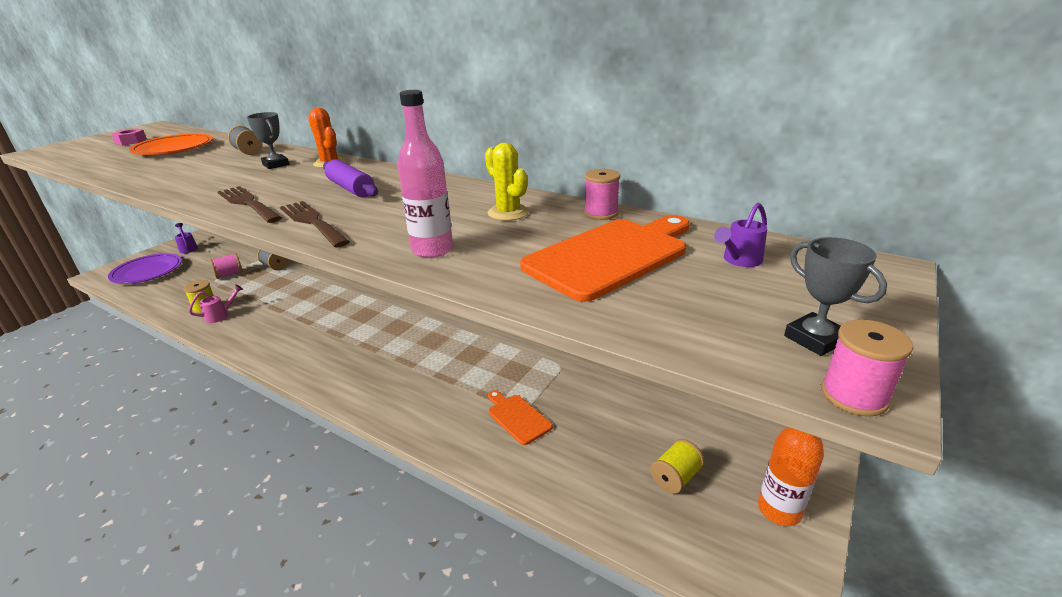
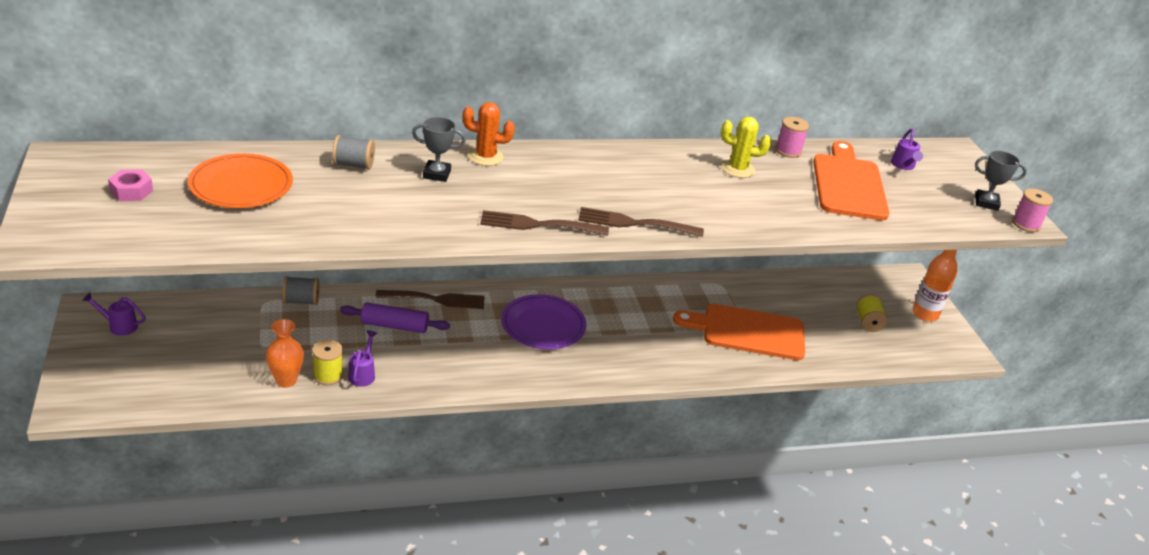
camera: 50 degrees left, 5 degrees up
purple plate [108,253,182,284] -> purple plate moved to [501,294,586,349]
pink watering can [189,284,243,323] -> purple watering can [348,330,377,387]
pink spool [210,253,243,279] -> none
purple rolling pin [323,159,378,198] -> purple rolling pin moved to [340,303,450,333]
pink bottle [397,90,453,258] -> none
orange cutting board [488,390,553,445] -> orange cutting board [673,304,805,360], size x1.90
none -> orange vase [266,319,304,388]
none -> brown fork [375,290,485,309]

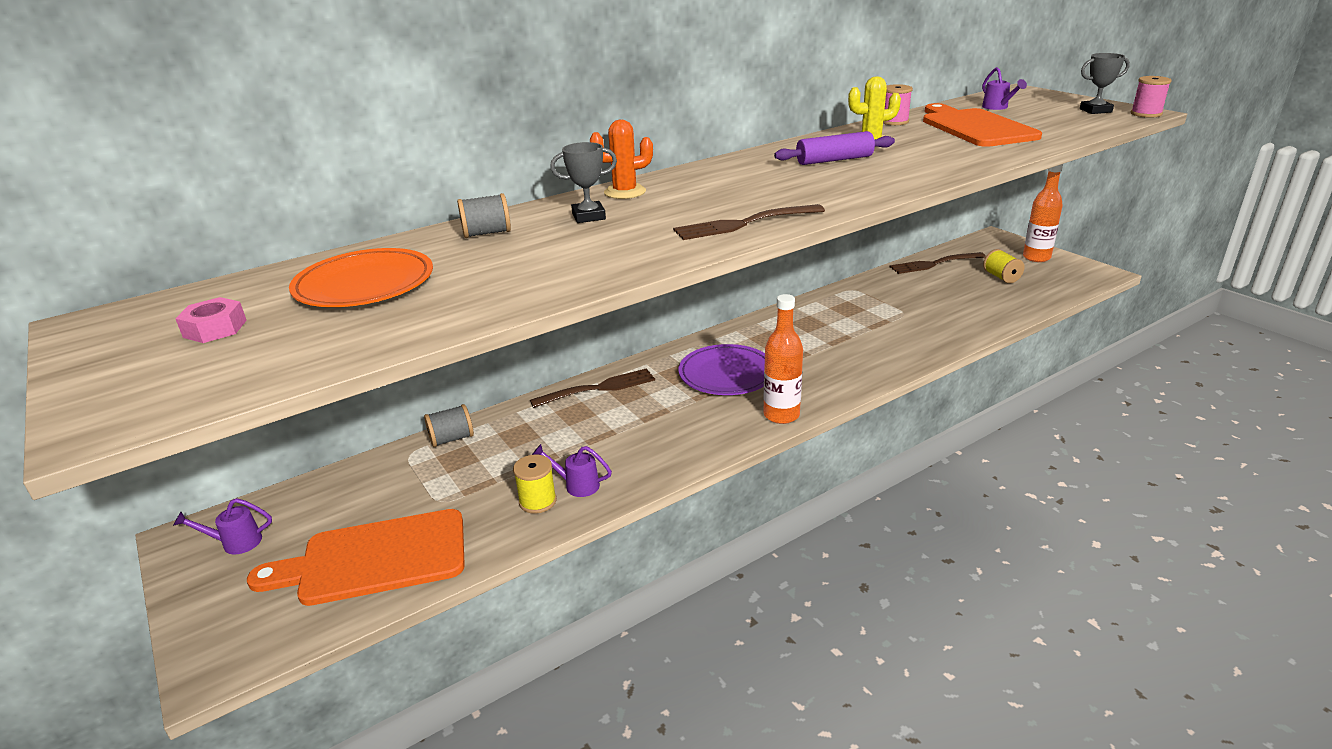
camera: 15 degrees left, 5 degrees down
orange vase [266,319,304,388] -> none
purple rolling pin [340,303,450,333] -> purple rolling pin moved to [774,131,895,165]
purple watering can [348,330,377,387] -> purple watering can turned 60 degrees counterclockwise [532,444,612,497]
brown fork [578,207,704,237] -> brown fork moved to [890,252,986,274]
orange cutting board [673,304,805,360] -> orange cutting board moved to [247,509,465,606]
none -> orange bottle [764,294,803,424]

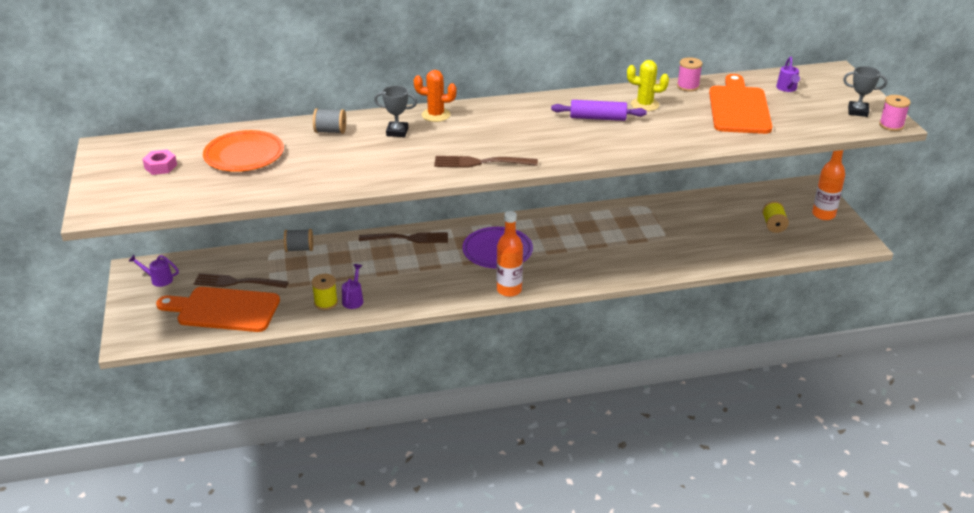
camera: 20 degrees right, 5 degrees up
purple watering can [532,444,612,497] -> purple watering can turned 60 degrees clockwise [342,264,364,309]
brown fork [890,252,986,274] -> brown fork moved to [193,273,288,288]

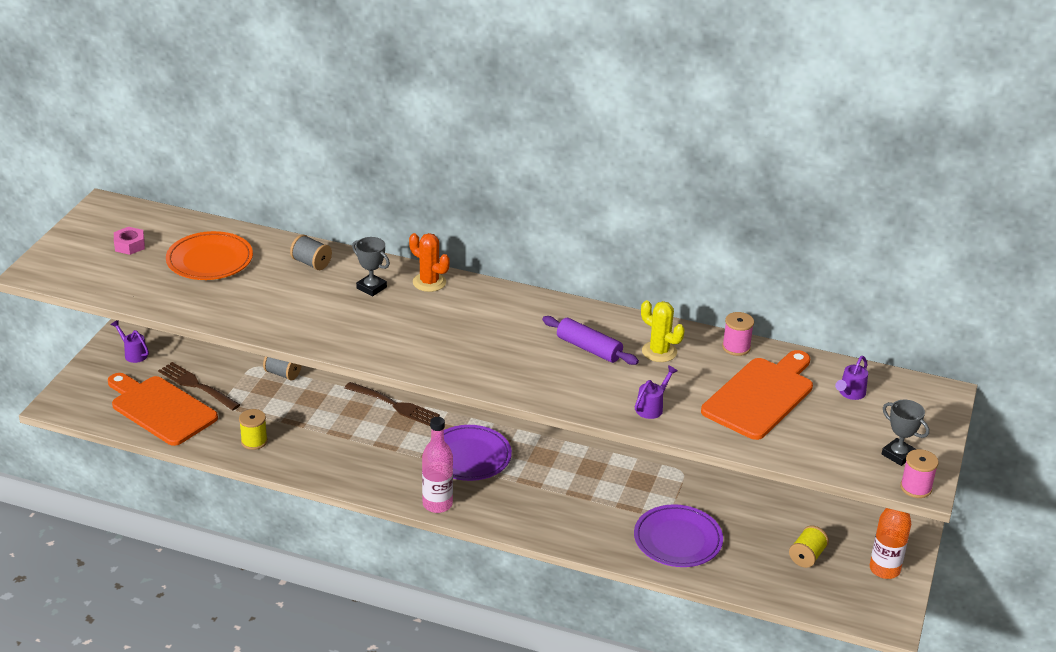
camera: 30 degrees right, 0 degrees up
purple watering can [342,264,364,309] -> purple watering can moved to [635,365,678,419]
brown fork [434,156,538,168] -> none
orange bottle [497,211,523,297] -> pink bottle [422,417,453,513]
none -> purple plate [634,504,723,567]

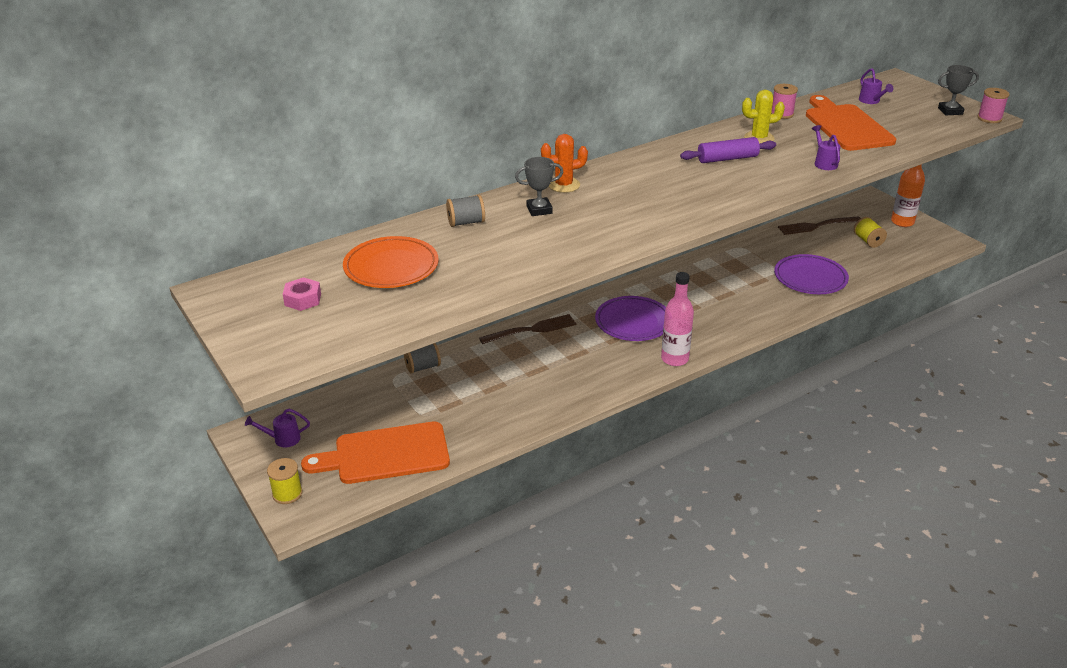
camera: 50 degrees left, 0 degrees up
brown fork [158,362,240,410] -> brown fork moved to [778,217,861,235]
yellow spool [239,409,268,450] -> yellow spool moved to [267,458,302,504]

